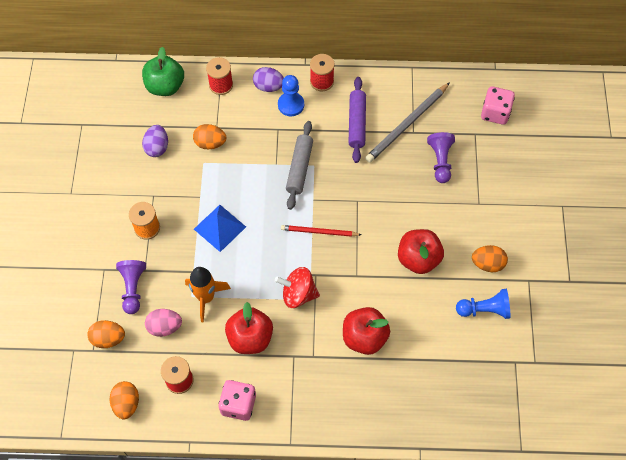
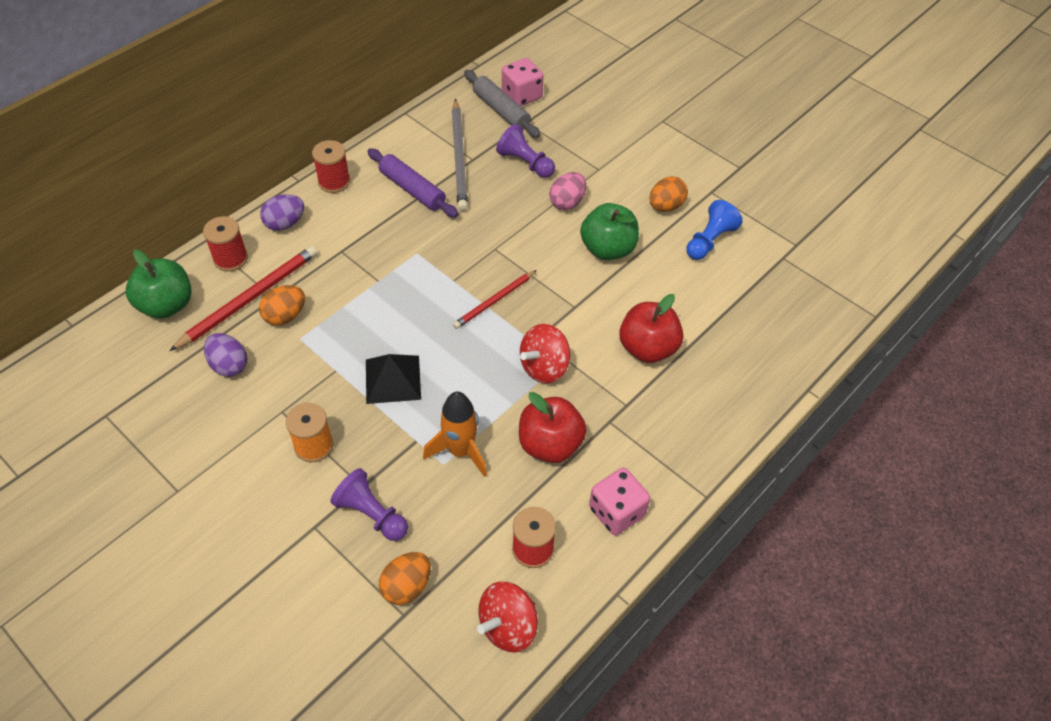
camera: 50 degrees left, 10 degrees down
orange egg [110,381,139,419] -> red spinning top [477,582,538,653]
pink egg [145,309,182,337] -> pink egg moved to [549,172,586,210]
blue pyramid [194,205,246,252] -> black pyramid [366,354,421,404]
blue pawn [278,75,304,116] -> none
grey rolling pin [286,121,313,210] -> grey rolling pin moved to [464,70,540,138]
red apple [398,229,444,274] -> green apple [580,203,639,260]
none -> red pencil [169,246,318,351]

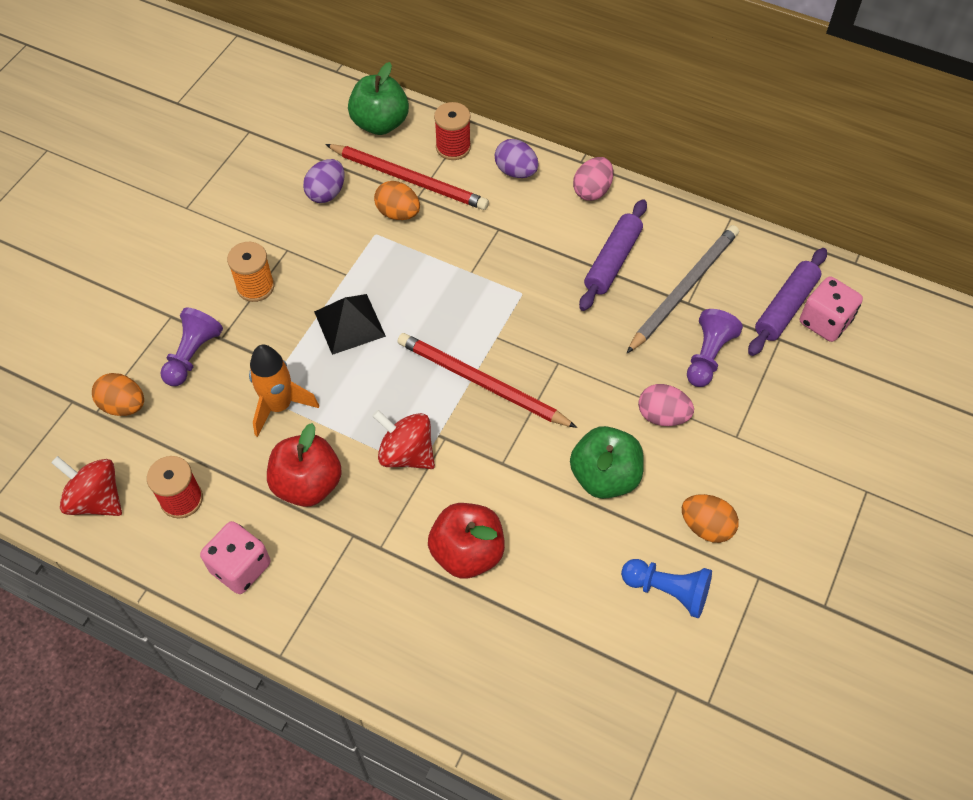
camera: 75 degrees right, 5 degrees up
red spool [312,140,350,193] -> pink egg [573,157,613,201]
grey pencil [451,99,468,211] -> grey pencil turned 150 degrees clockwise [627,225,739,353]
red pencil [453,270,537,329] -> red pencil [398,333,577,428], size x1.63
grey rolling pin [464,70,540,138] -> purple rolling pin [748,248,827,356]

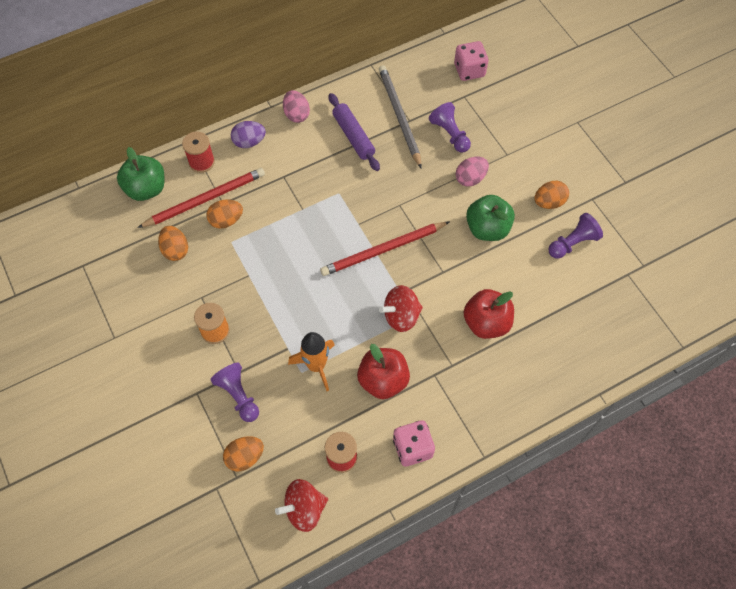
camera: 55 degrees left, 5 degrees up
purple egg [303,159,345,203] -> orange egg [158,226,188,261]
black pyramid [314,294,386,355] -> none
blue pawn [621,559,712,618] -> purple pawn [548,213,603,259]
purple rolling pin [748,248,827,356] -> none

